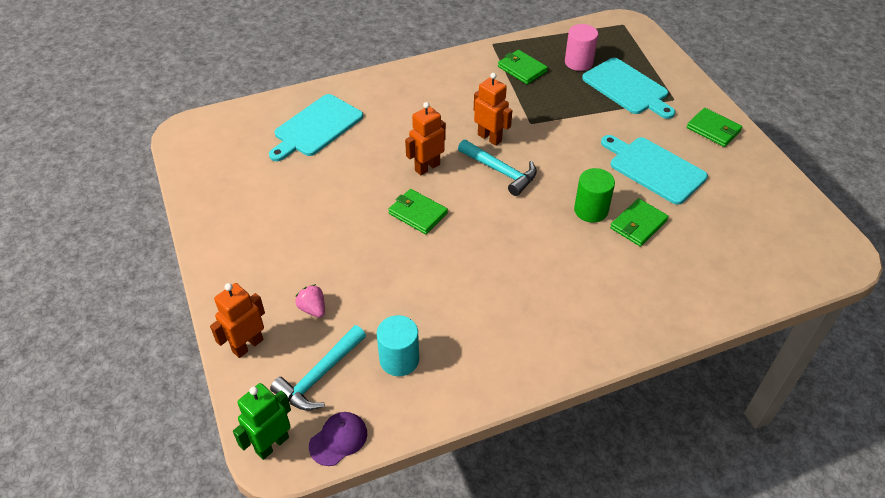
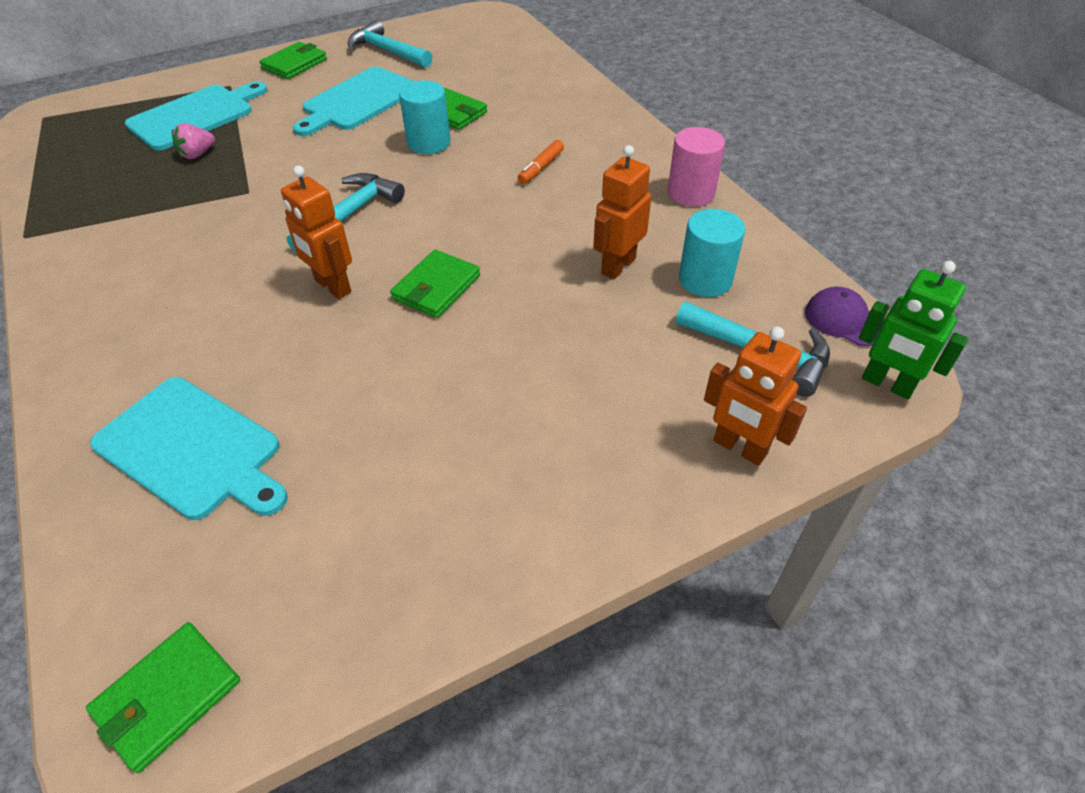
camera: 95 degrees left, 0 degrees up
pink strawberry [295,284,325,317] -> pink strawberry moved to [172,123,215,159]
orange robot [474,73,512,146] -> orange robot moved to [593,145,651,279]
green wallet [498,50,548,84] -> green wallet moved to [86,622,240,773]
pink cylinder [565,24,598,71] -> pink cylinder moved to [668,127,725,207]
green cylinder [574,168,615,222] -> turquoise cylinder [399,80,451,154]
none -> turquoise hammer [347,20,432,68]
none -> orange marker [518,140,564,184]

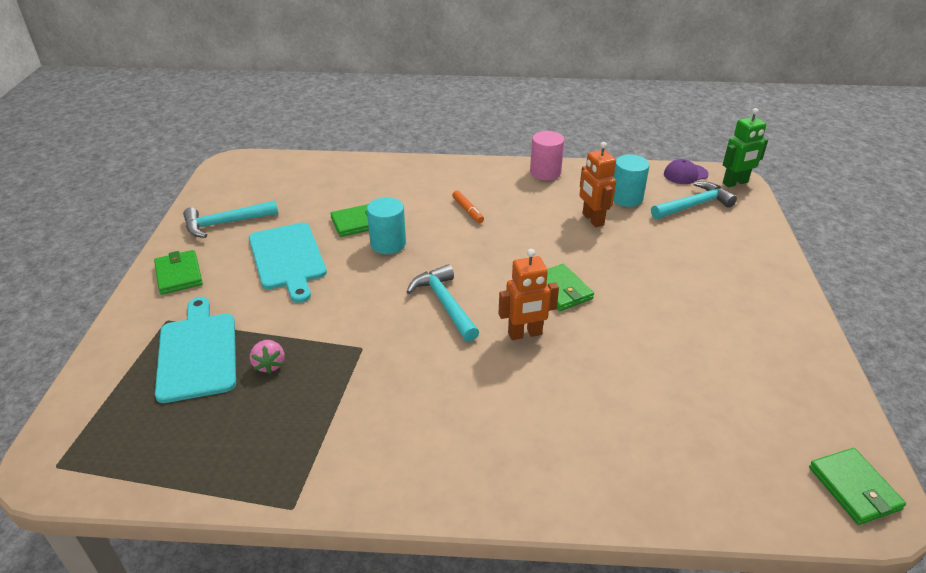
camera: 60 degrees left, 10 degrees down
turquoise cutting board [90,377,288,520] -> none
orange robot [704,327,807,466] -> none

